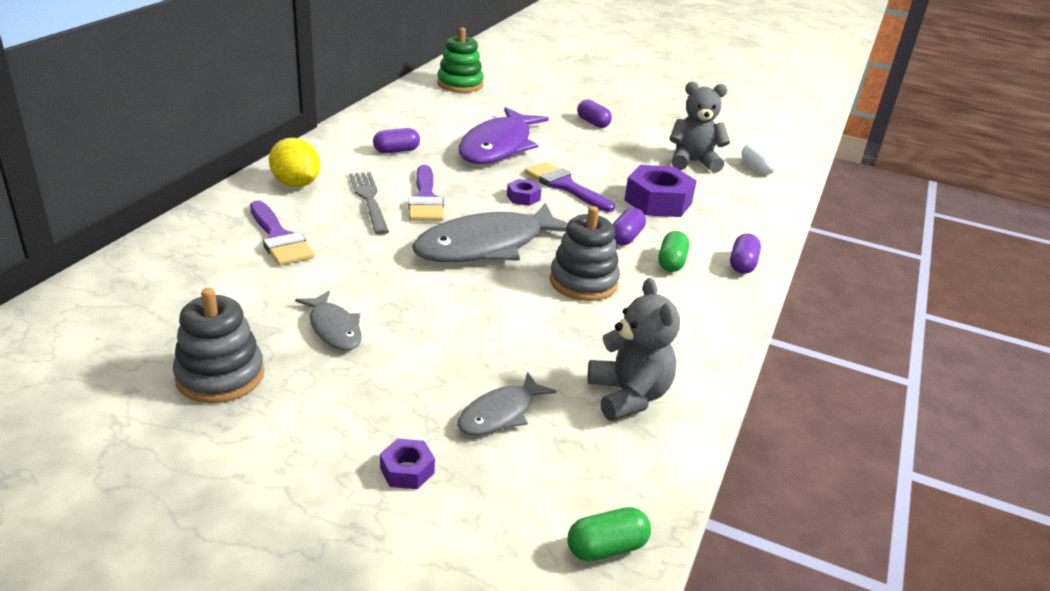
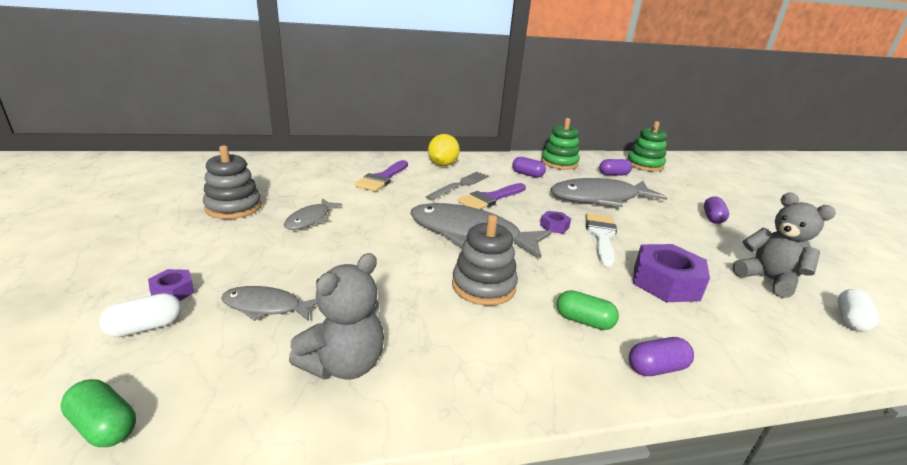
camera: 55 degrees right, 5 degrees down
purple fish [459,107,549,164] -> grey fish [550,178,667,207]
purple brush [525,162,615,212] -> white brush [586,213,617,267]
purple capsule [613,208,646,245] -> purple capsule moved to [599,159,632,175]
green capsule [658,231,689,272] -> green capsule turned 45 degrees clockwise [557,290,619,330]
none -> white capsule [99,293,182,337]
none -> green stacking toy [541,118,580,170]

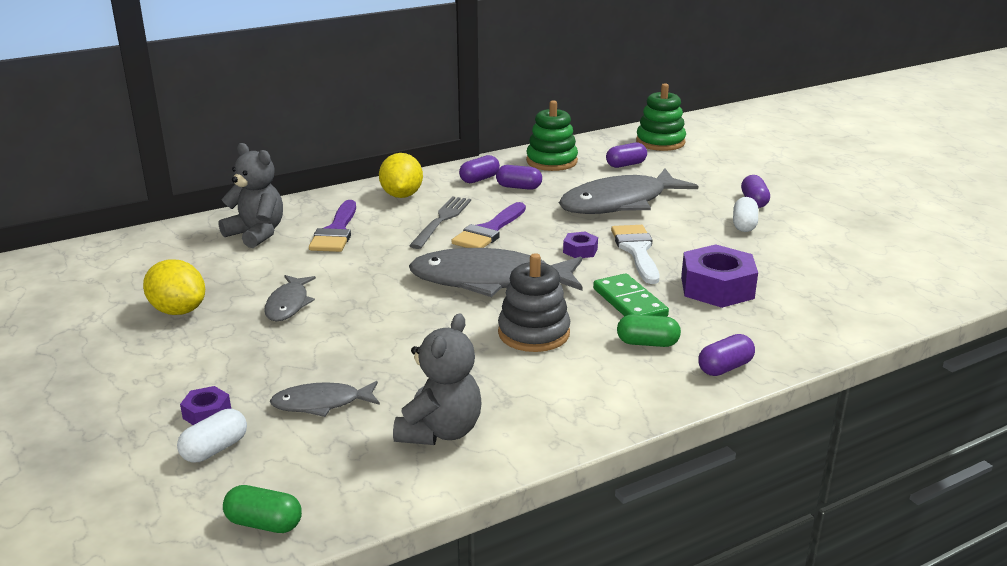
camera: 15 degrees left, 0 degrees up
grey stacking toy [203,145,262,219] -> yellow lemon [143,259,205,315]
grey teddy bear [733,192,836,298] -> grey teddy bear moved to [219,143,283,248]
white capsule [837,289,879,332] -> white capsule moved to [733,197,758,232]
none -> purple capsule [459,155,500,183]
none -> green domino [593,273,669,317]

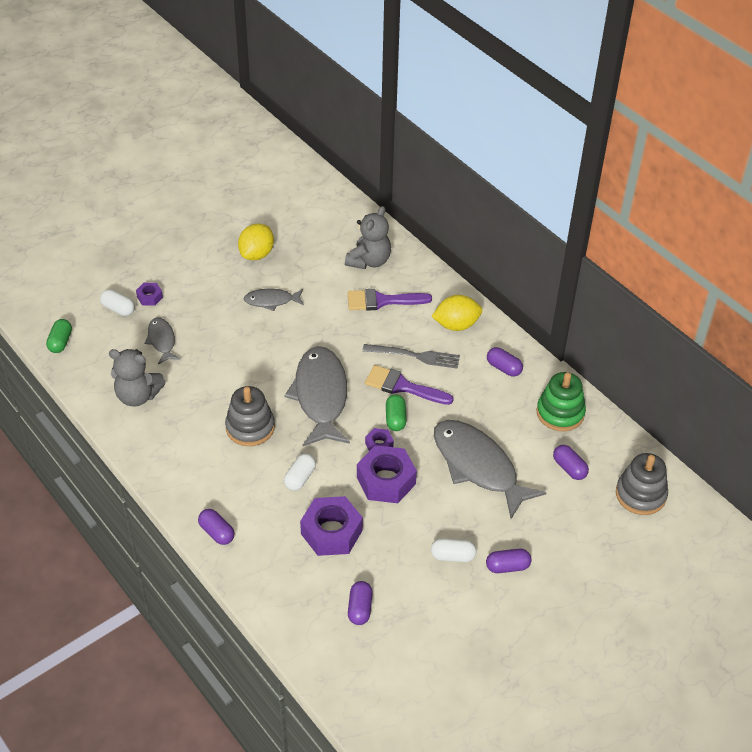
camera: 80 degrees right, 20 degrees up
purple capsule [496,165,542,190] -> purple capsule moved to [348,581,373,625]
green domino [593,273,669,317] -> white capsule [284,454,316,491]
white brush [611,225,659,284] -> purple nut [357,445,417,503]
green capsule [617,314,681,347] -> green capsule moved to [386,394,406,431]
green stacking toy [636,83,686,151] -> grey stacking toy [616,453,668,515]

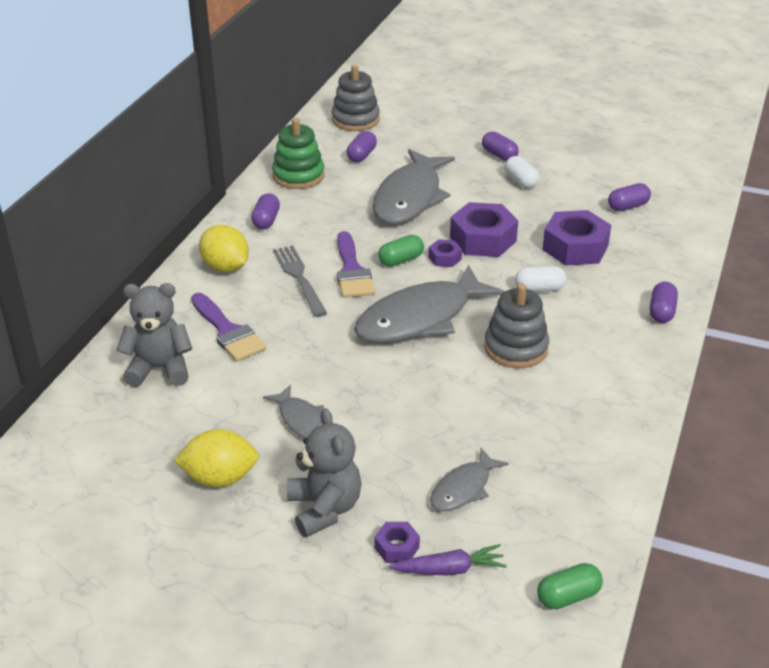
camera: 120 degrees left, 10 degrees down
white capsule [100,289,135,316] -> purple carrot [389,544,507,576]
grey teddy bear [109,349,166,406] -> grey teddy bear moved to [287,408,362,537]

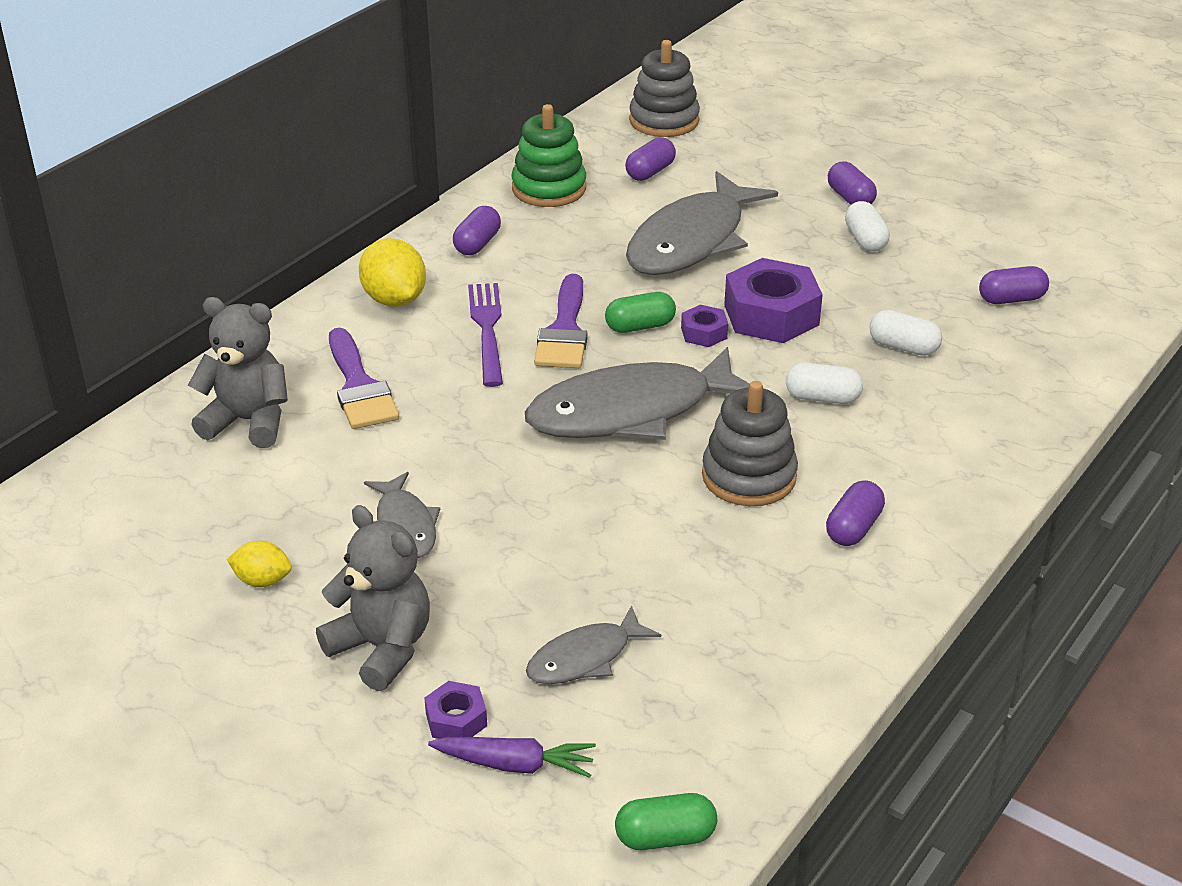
camera: 15 degrees right, 0 degrees up
yellow lemon [174,429,259,487] -> yellow lemon [227,541,292,587], size x0.58
grey fork [273,245,327,317] -> purple fork [468,283,503,387]
grey teddy bear [287,408,362,537] -> grey teddy bear turned 45 degrees counterclockwise [316,505,430,691]
purple nut [542,210,611,266] -> white capsule [869,310,942,356]
purple capsule [650,282,678,323] -> purple capsule moved to [826,480,885,546]

